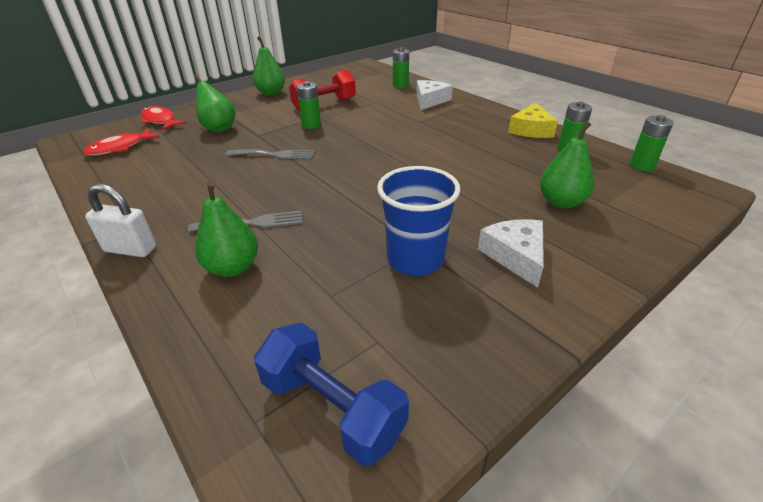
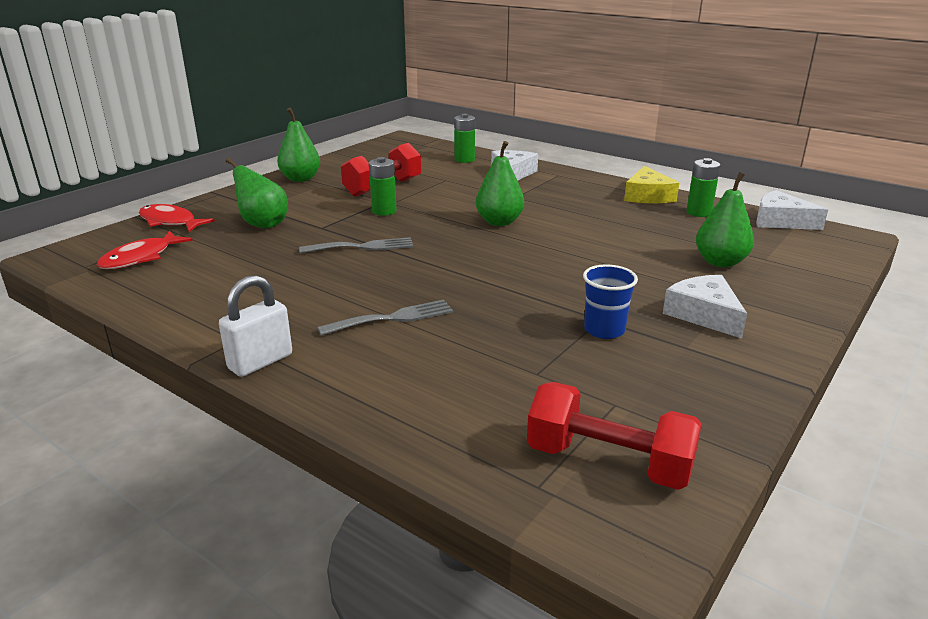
camera: 15 degrees left, 10 degrees down
white padlock [85,184,156,257] -> white padlock turned 45 degrees counterclockwise [219,275,292,377]
green pear [195,181,258,277] -> green pear moved to [476,141,524,226]
blue dumbbell [254,322,409,466] -> red dumbbell [527,382,702,490]
blue cup [377,166,460,276] -> blue cup [583,264,638,339], size x0.63
green battery [630,115,673,171] -> white cheese [756,190,828,230]

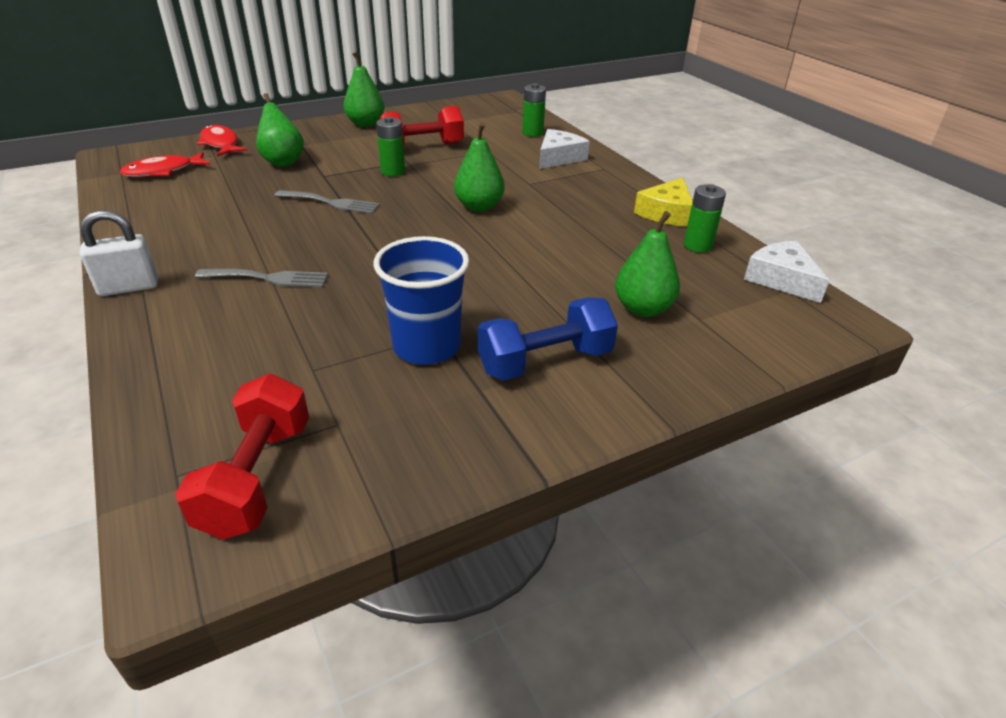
camera: 25 degrees right, 10 degrees up
red dumbbell [527,382,702,490] -> red dumbbell turned 45 degrees clockwise [175,374,309,540]
blue cup [583,264,638,339] -> blue cup [373,236,469,365], size x1.58
white cheese [663,275,747,338] -> blue dumbbell [478,297,618,381]

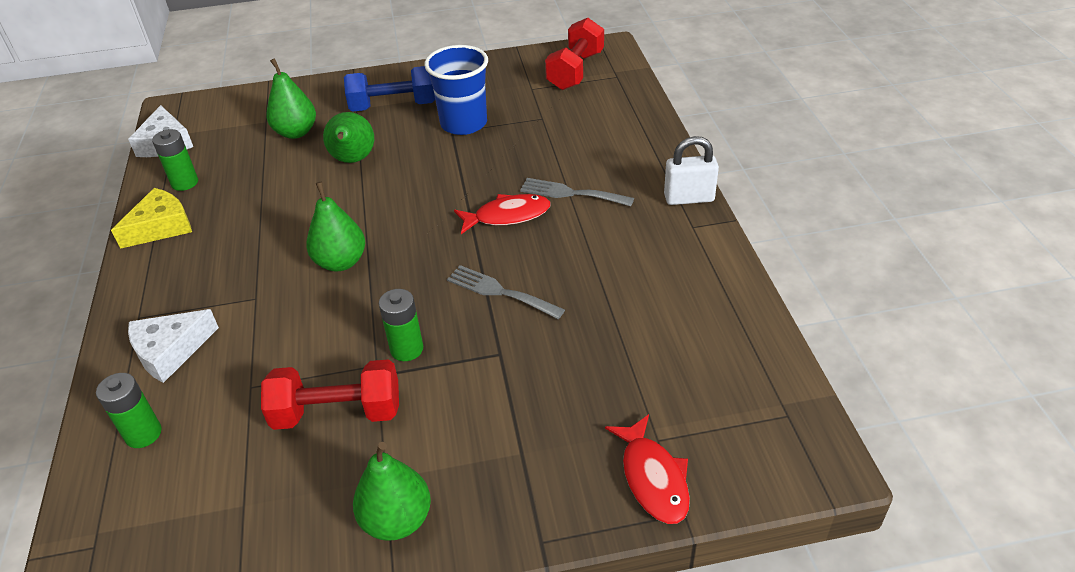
camera: 160 degrees left, 5 degrees up
red fish [119,152,211,177] -> red fish moved to [454,194,551,234]
green pear [256,93,304,167] -> green pear moved to [323,112,374,163]

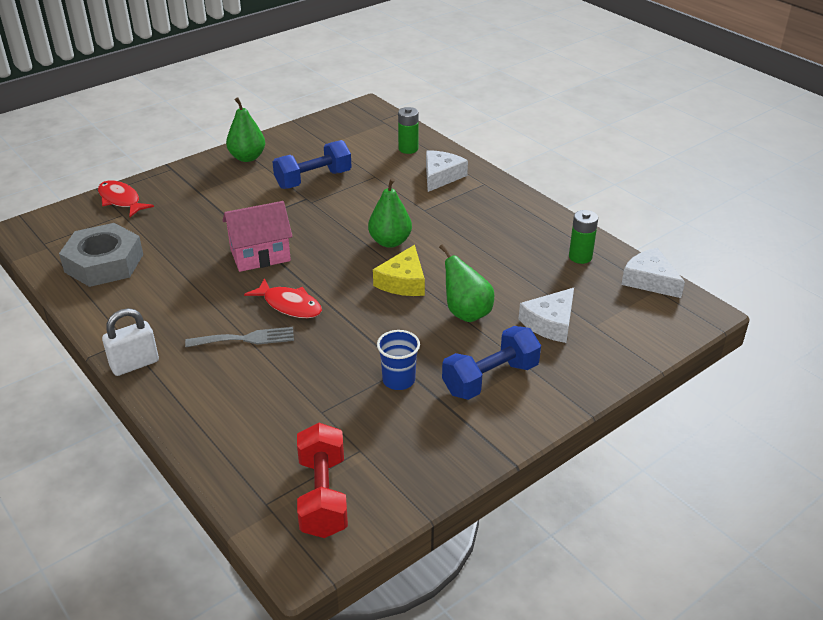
camera: 150 degrees right, 5 degrees down
yellow cheese [111,188,192,249] -> yellow cheese moved to [373,245,425,296]
red dumbbell [261,359,399,430] -> blue dumbbell [273,140,352,189]
green pear [267,58,316,139] -> white cheese [518,288,574,343]
green battery [379,289,423,361] -> none
blue cup [424,45,488,135] -> blue cup [377,330,420,390], size x0.63
grey fork [447,265,565,319] -> pink house [222,201,293,272]
red fish [454,194,551,234] -> red fish turned 105 degrees counterclockwise [244,278,322,318]
none -> grey nut [59,223,143,287]

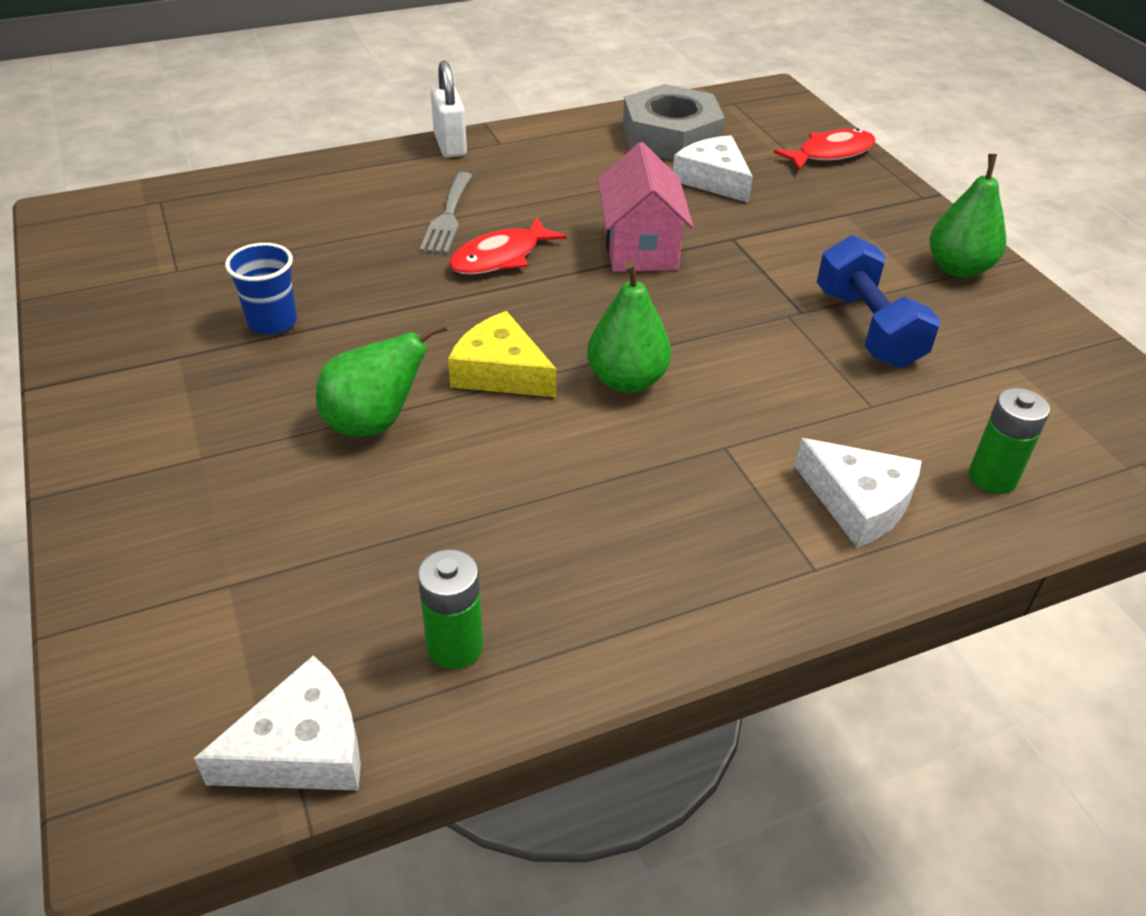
camera: 105 degrees right, 5 degrees up
red dumbbell [297,423,348,538] -> none
blue dumbbell [442,326,541,400] -> none
white cheese [518,288,574,343] -> white cheese moved to [673,135,753,203]

